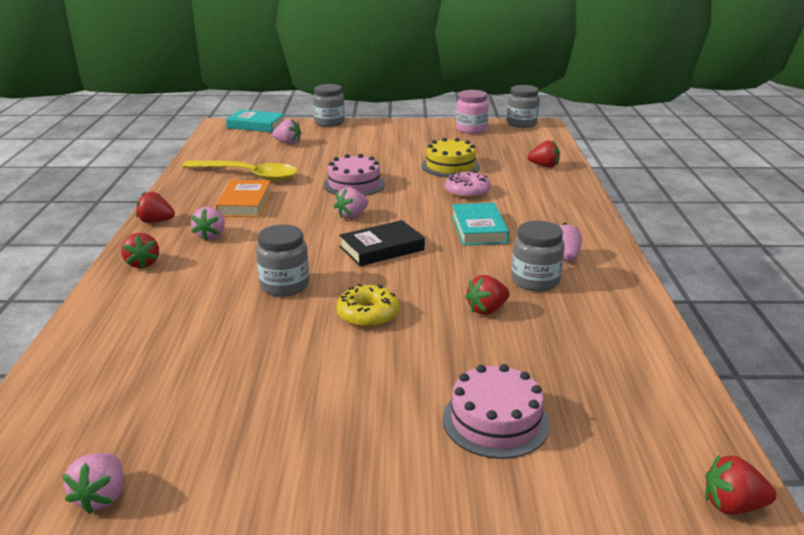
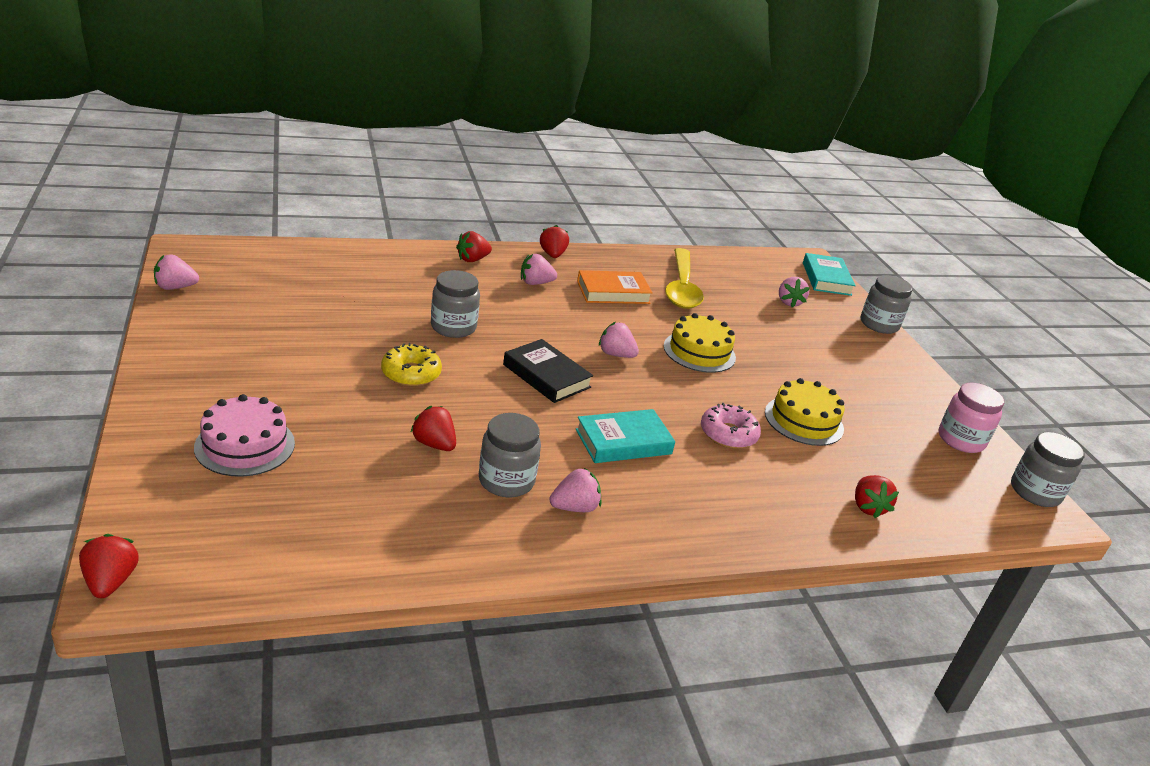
camera: 70 degrees right, 5 degrees up
pink cake [323,154,385,196] -> yellow cake [664,313,736,373]

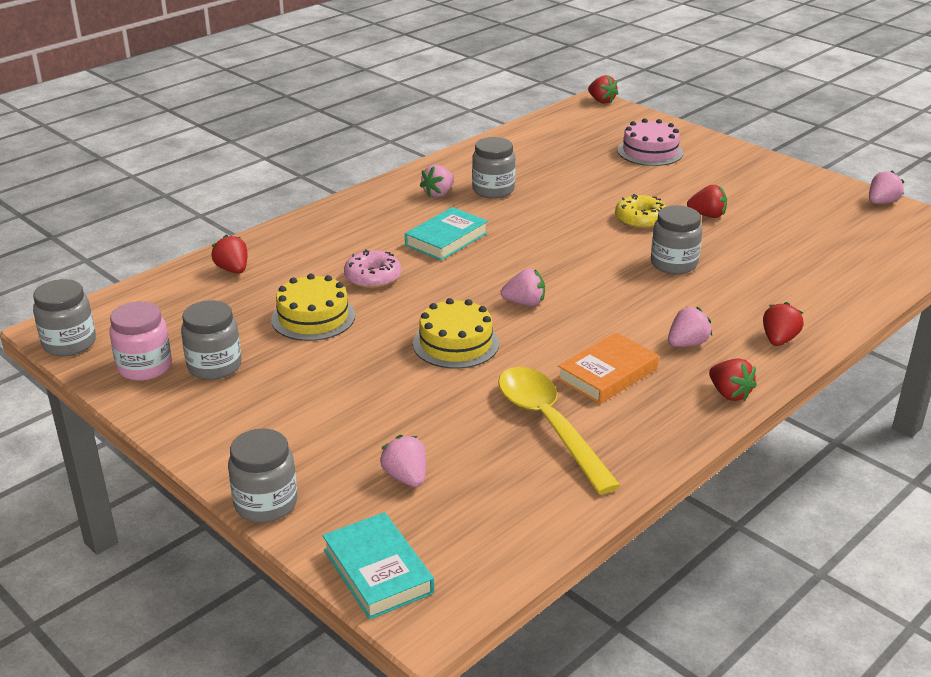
camera: 155 degrees right, 0 degrees up
red strawberry [411,406,456,451] -> red strawberry moved to [687,185,727,218]
black book [503,339,593,403] -> none
none -> grey jar [181,300,242,380]

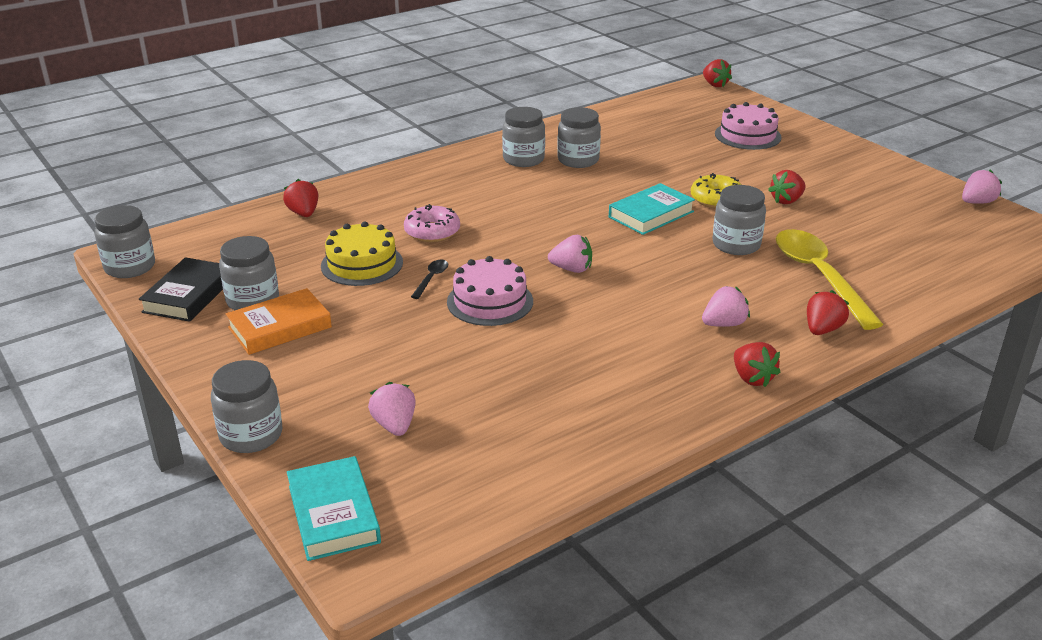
camera: 10 degrees right, 0 degrees up
pink jar [109,301,172,381] -> black book [138,257,223,322]
turquoise book [405,207,488,261] -> turquoise book moved to [609,183,695,235]
yellow cake [413,298,499,369] -> pink cake [447,256,533,326]
pink strawberry [420,165,454,197] -> grey jar [502,107,545,167]
yellow spoon [498,367,621,494] -> yellow spoon moved to [776,229,884,330]
orange book [557,333,659,404] -> orange book moved to [226,288,332,355]
red strawberry [687,185,727,218] -> red strawberry turned 120 degrees clockwise [768,170,806,204]
none -> black spoon [411,260,448,299]

